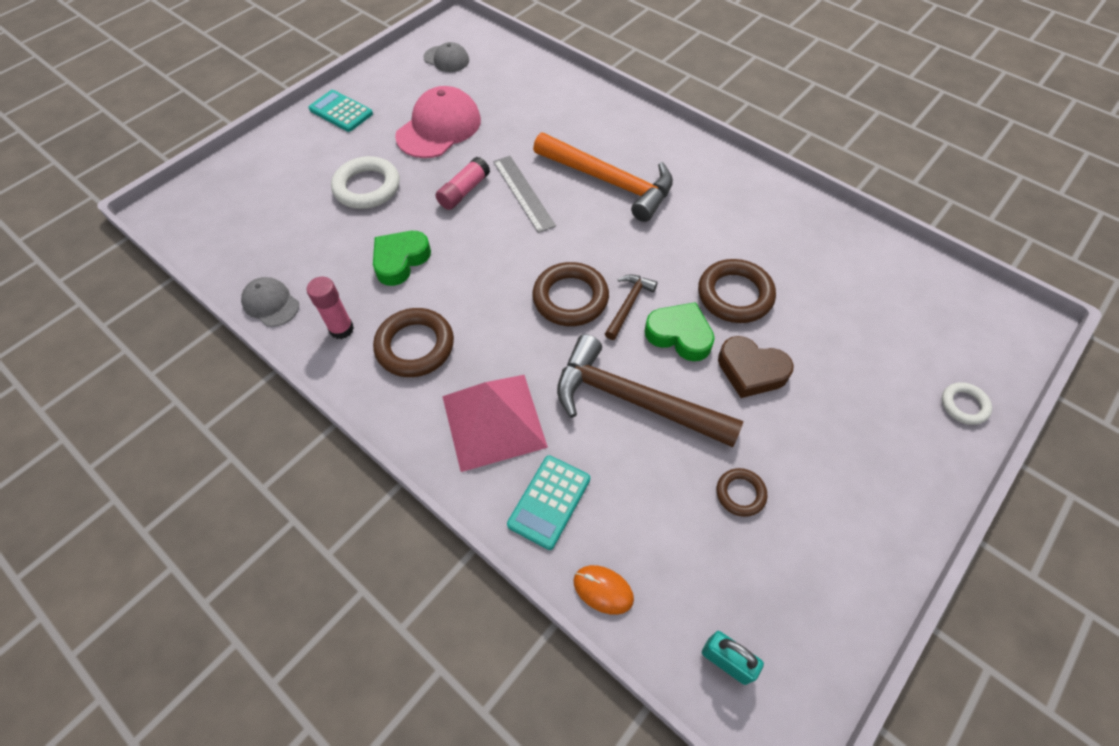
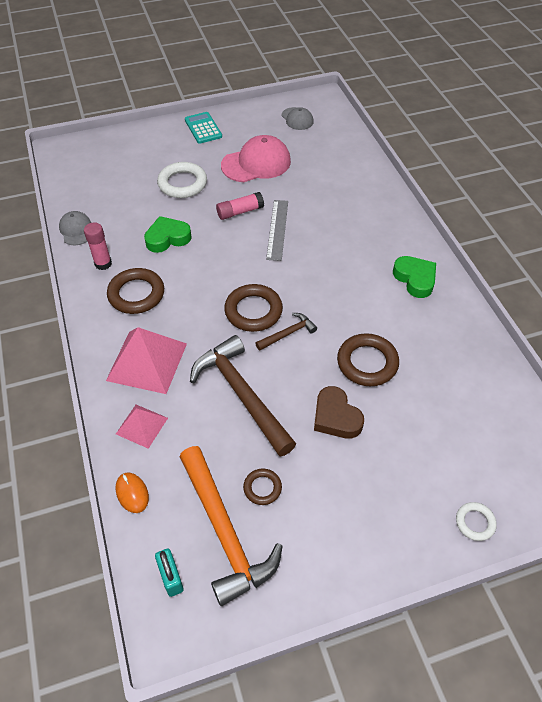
camera: 30 degrees right, 5 degrees down
turquoise calculator [507,455,590,550] -> pink pyramid [116,405,168,449]
orange hammer [533,133,673,222] -> orange hammer moved to [180,446,283,606]
green heart [645,302,715,361] -> green heart moved to [393,256,436,298]

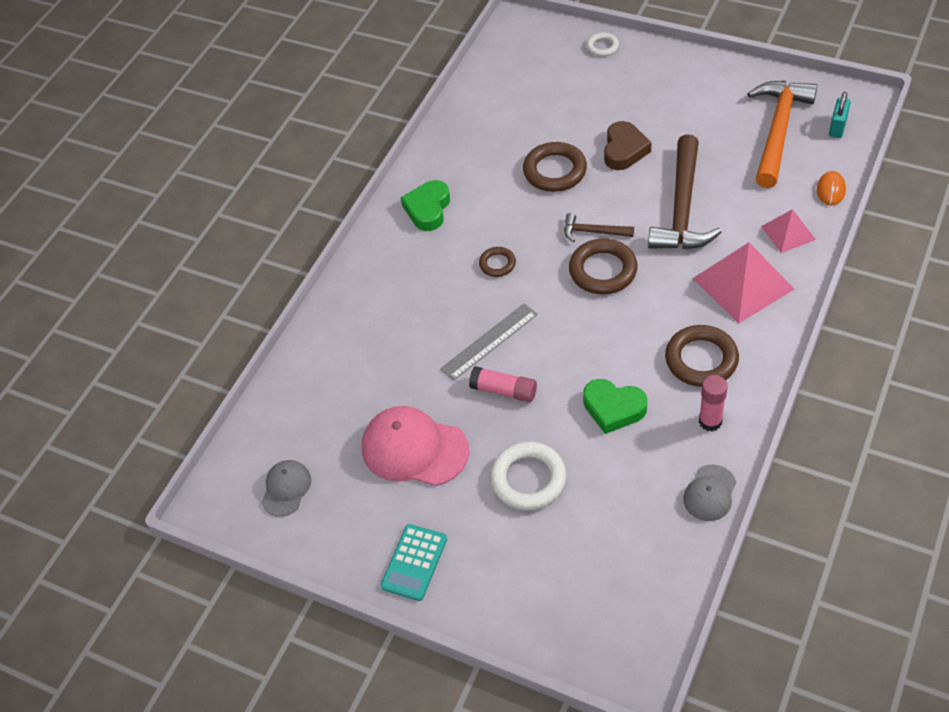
camera: 130 degrees left, 0 degrees up
brown ring [243,468,282,505] -> brown ring moved to [479,247,516,277]

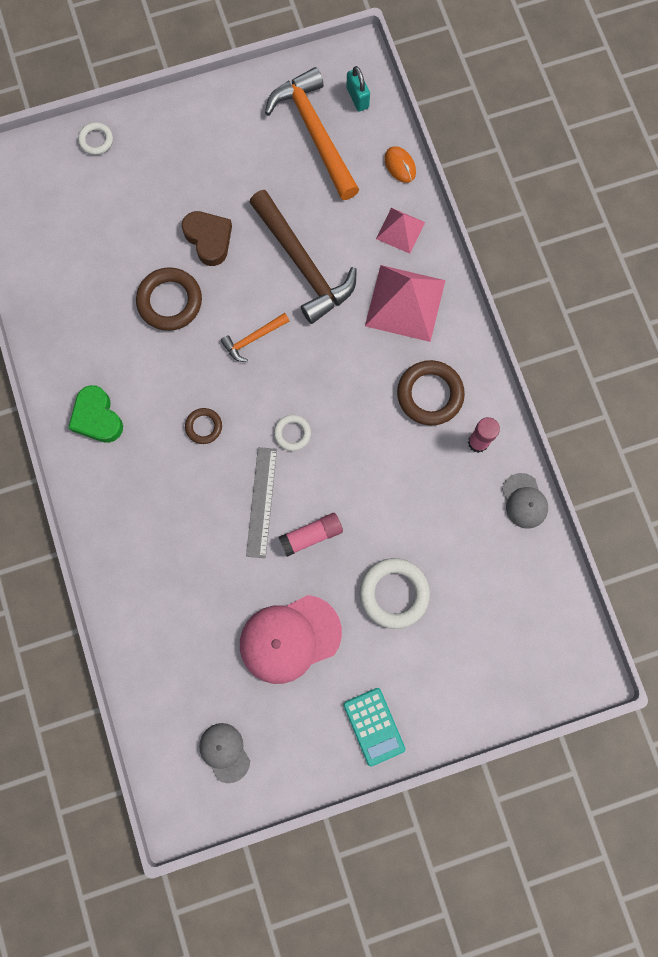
camera: 50 degrees left, 25 degrees up
brown hammer [564,213,634,242] -> orange hammer [221,313,289,362]
brown ring [569,239,638,295] -> none
green heart [583,379,647,434] -> none
none -> white ring [274,415,311,451]

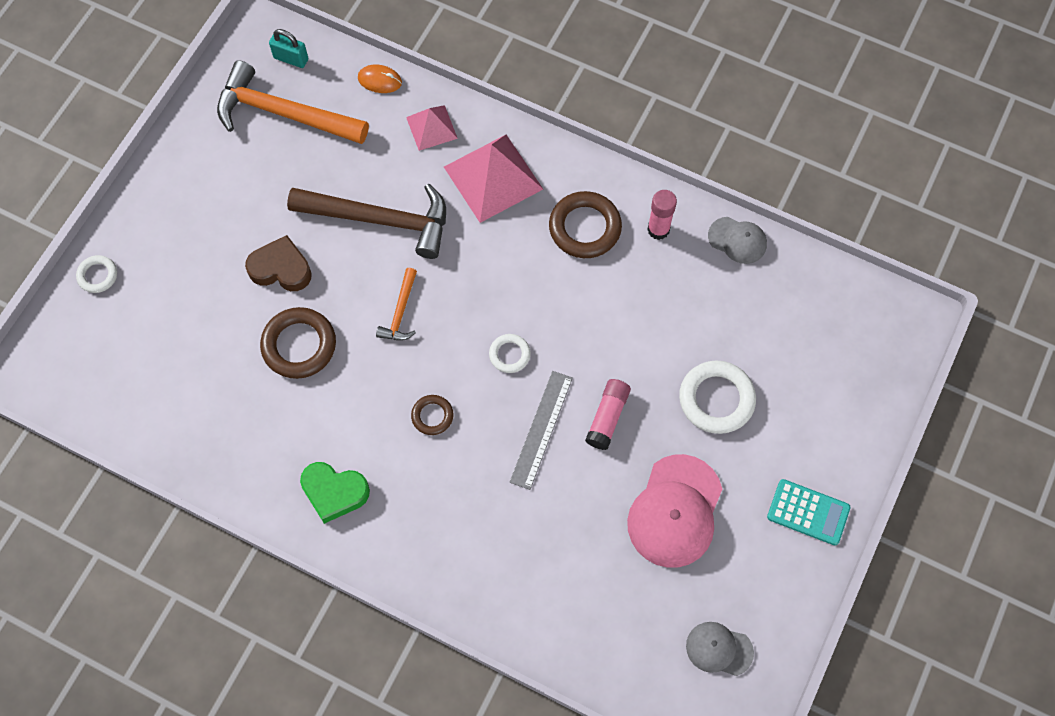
camera: 45 degrees left, 10 degrees down
grey ruler [246,447,277,558] -> grey ruler turned 60 degrees clockwise [510,371,573,490]

